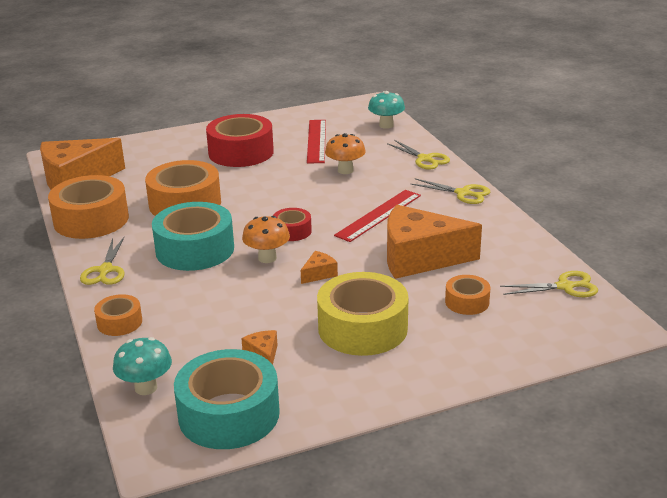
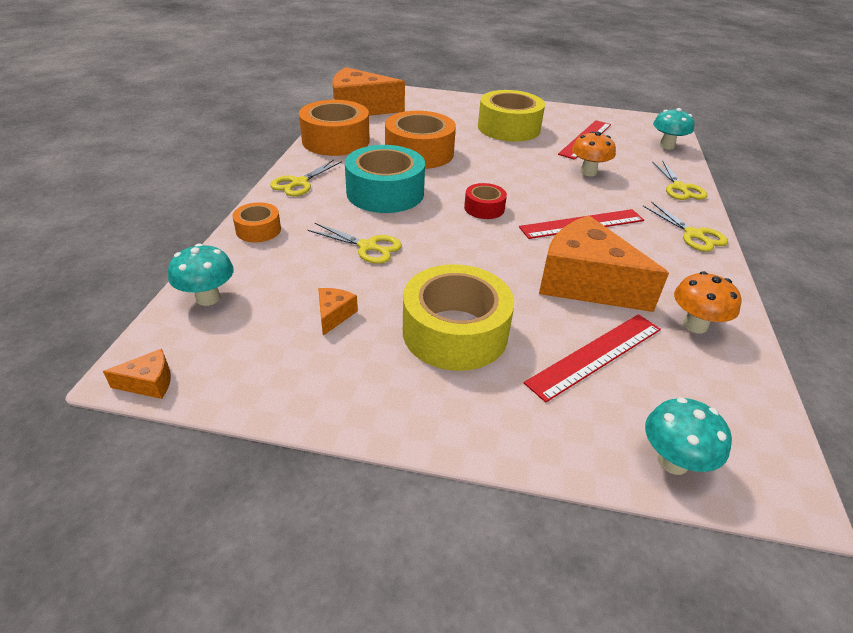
camera: 30 degrees right, 10 degrees up
turquoise tape [174,349,280,449] -> none
red tape [206,114,274,167] -> yellow tape [478,90,545,142]
orange mushroom [242,216,290,263] -> orange mushroom moved to [674,271,742,334]
orange cheese [301,251,338,284] -> orange cheese moved to [103,349,171,399]
orange tape [445,275,491,315] -> red ruler [524,314,661,402]
yellow scissors [500,271,598,297] -> yellow scissors moved to [307,223,402,264]
none -> turquoise mushroom [645,397,732,475]

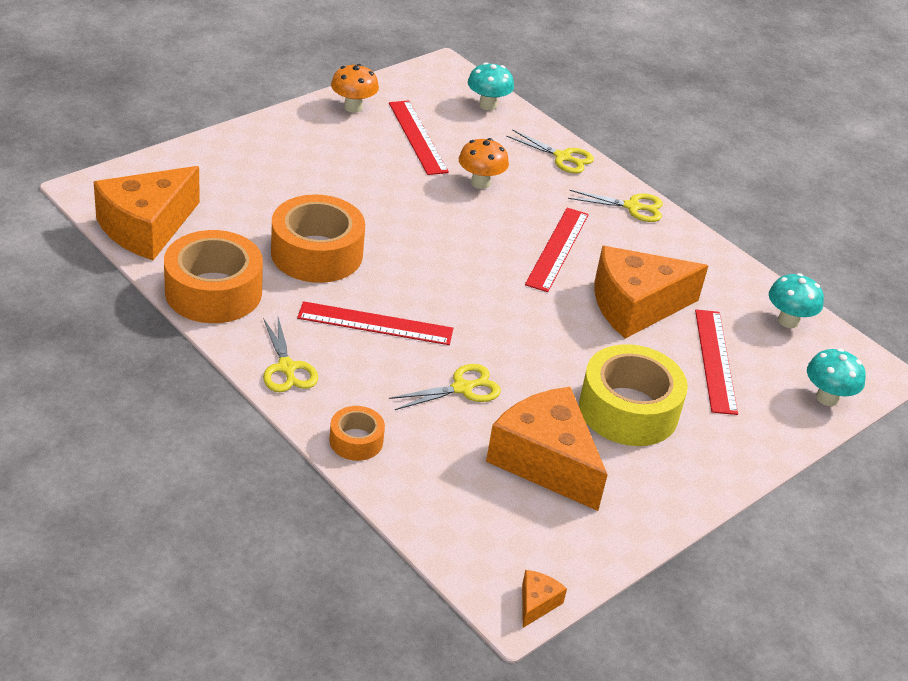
camera: 55 degrees left, 0 degrees up
turquoise mushroom [168,243,234,306] -> turquoise mushroom moved to [769,273,824,328]
orange cheese [318,288,358,336] -> orange cheese [486,387,608,511], size x2.47
turquoise tape [345,145,425,213] -> red ruler [297,301,453,345]
red tape [464,183,507,219] -> none
yellow tape [478,90,545,142] -> none
orange mushroom [674,271,742,334] -> orange mushroom moved to [331,64,379,113]

